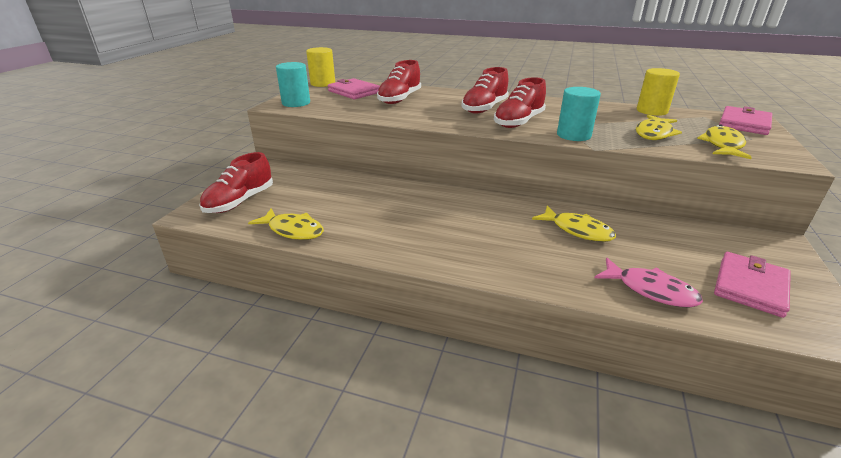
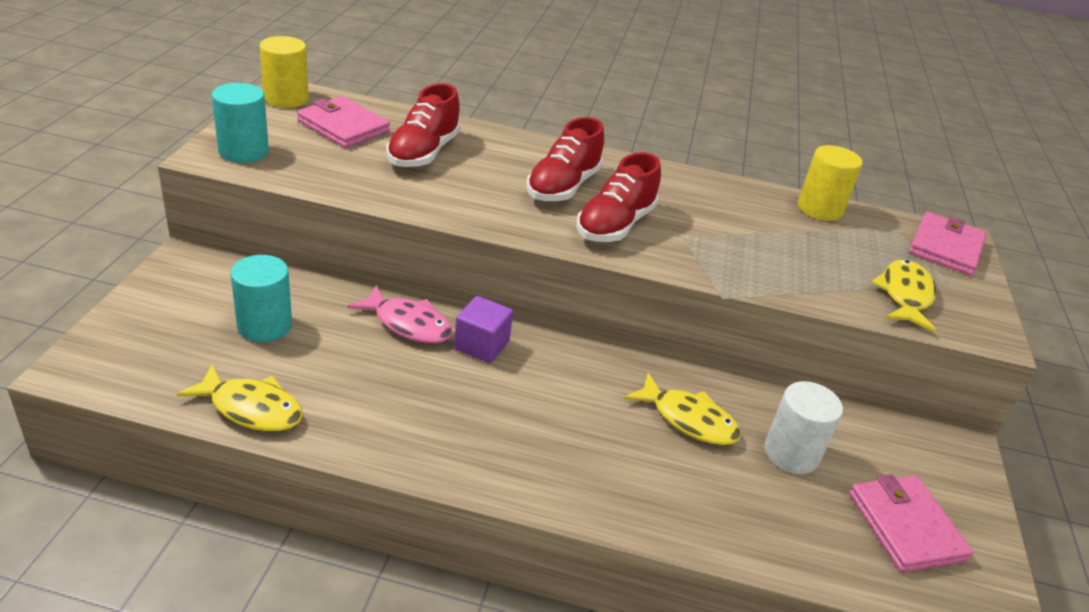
camera: 10 degrees left, 5 degrees up
red shoe [199,152,273,213] -> none
turquoise cylinder [557,87,601,141] -> turquoise cylinder moved to [230,255,292,342]
pink fish [595,258,703,308] -> pink fish moved to [347,285,453,344]
yellow fish [636,115,682,140] -> none
pink wallet [714,252,791,318] -> pink wallet turned 45 degrees counterclockwise [849,474,973,572]
none -> purple cube [454,296,513,363]
none -> white cylinder [764,381,843,474]

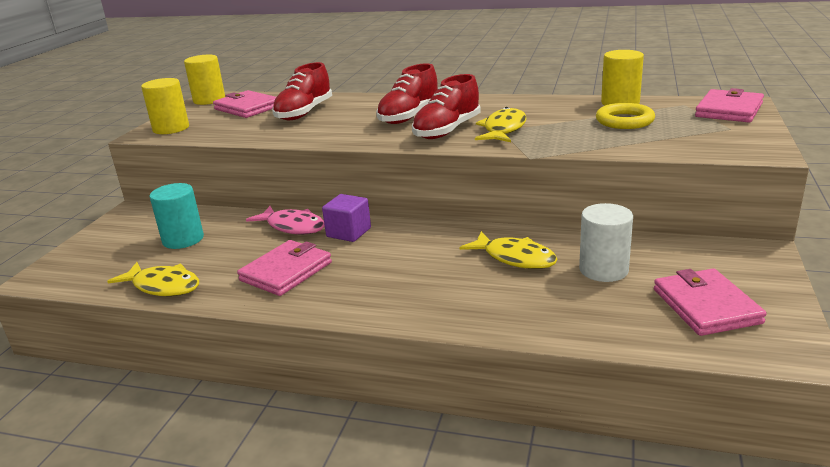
camera: 10 degrees right, 10 degrees down
turquoise cylinder [211,83,269,163] -> yellow cylinder [141,78,189,134]
yellow fish [871,259,936,332] -> yellow fish moved to [475,107,527,142]
none -> pink wallet [237,240,332,296]
none -> yellow ring [596,103,655,129]

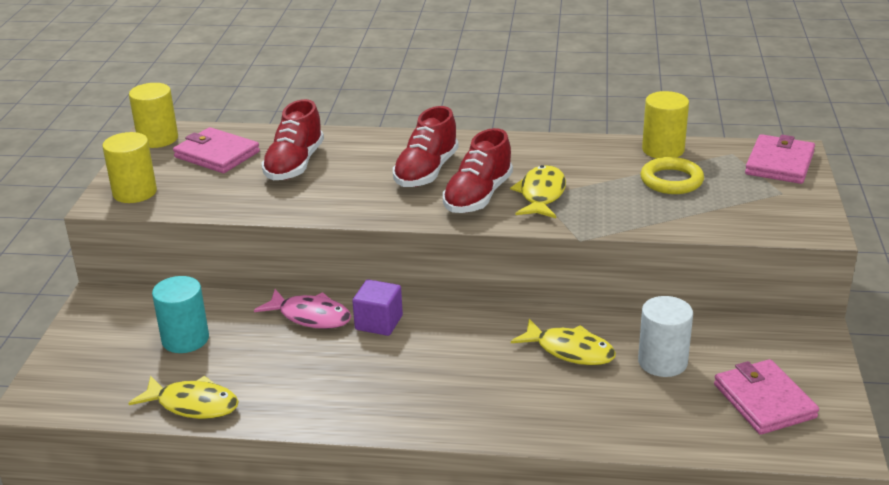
camera: 10 degrees left, 5 degrees up
pink wallet [237,240,332,296] -> none

